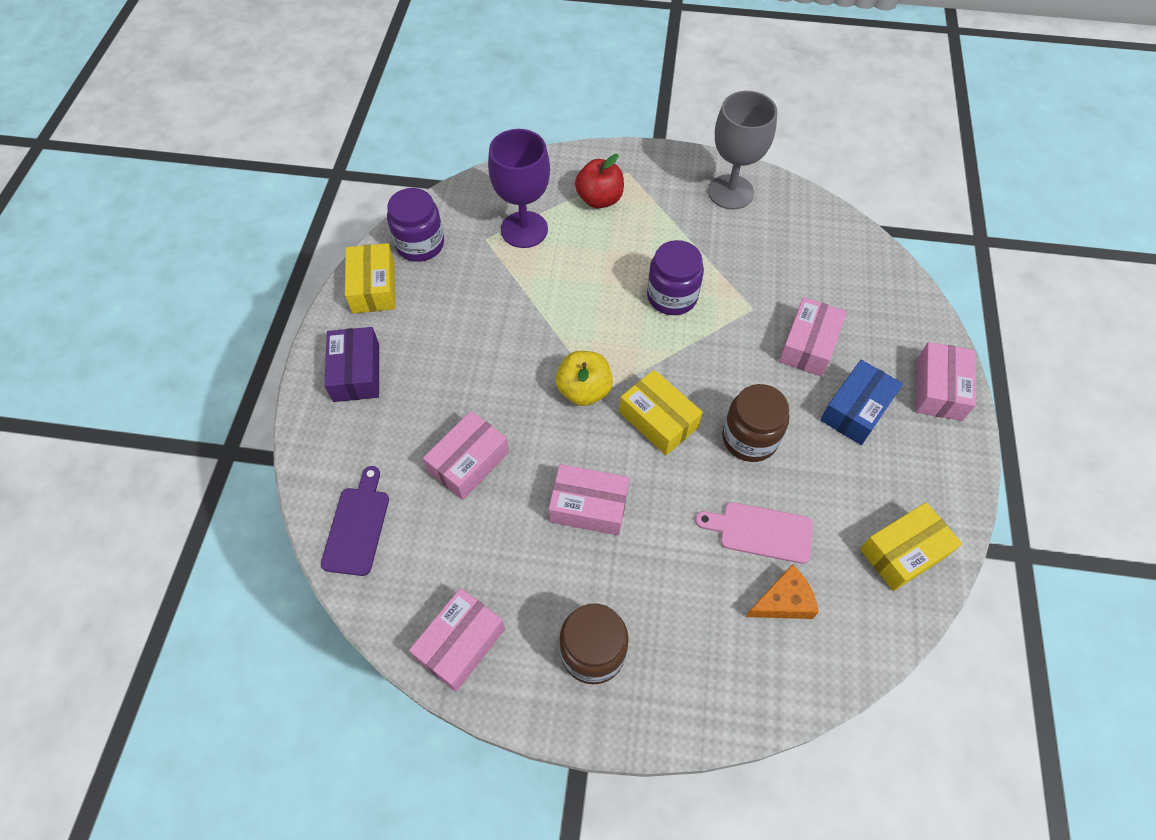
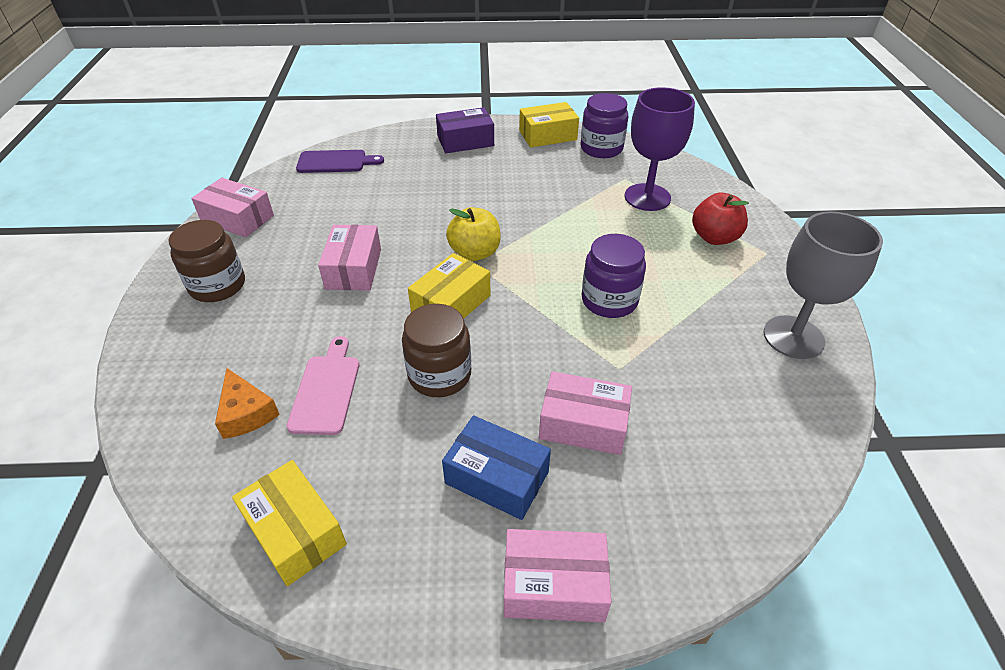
camera: 80 degrees right, 15 degrees down
pink box [423,411,509,500] -> none

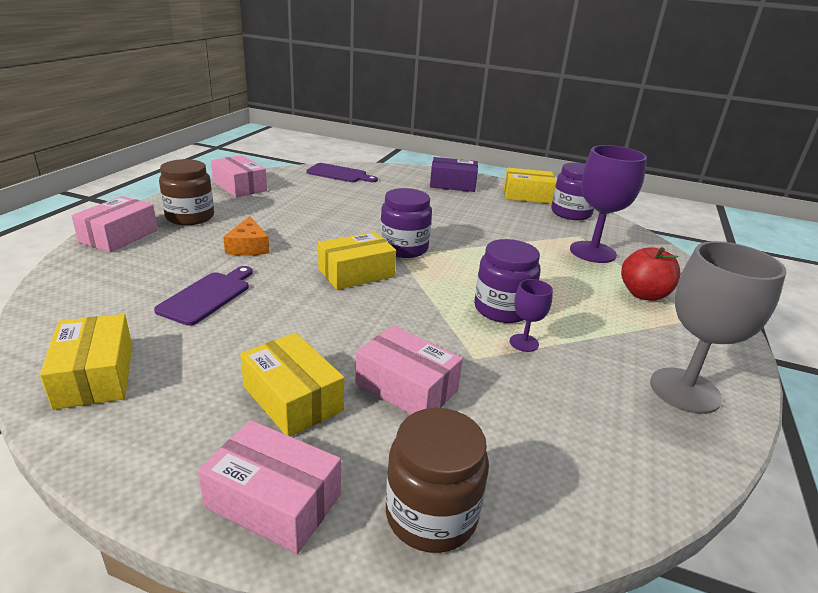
camera: 20 degrees right, 15 degrees down
orange cheese [215,368,280,439] -> orange cheese moved to [223,216,270,256]
pink cutting board [286,336,359,435] -> purple cutting board [154,266,253,326]
pink box [318,225,381,290] -> pink box moved to [71,196,158,253]
brown jar [402,304,471,397] -> brown jar moved to [386,408,489,553]
blue box [442,416,551,520] -> yellow box [240,333,344,437]
yellow apple [446,207,501,261] -> purple jar [380,188,432,258]
none -> purple goblet [510,279,553,352]

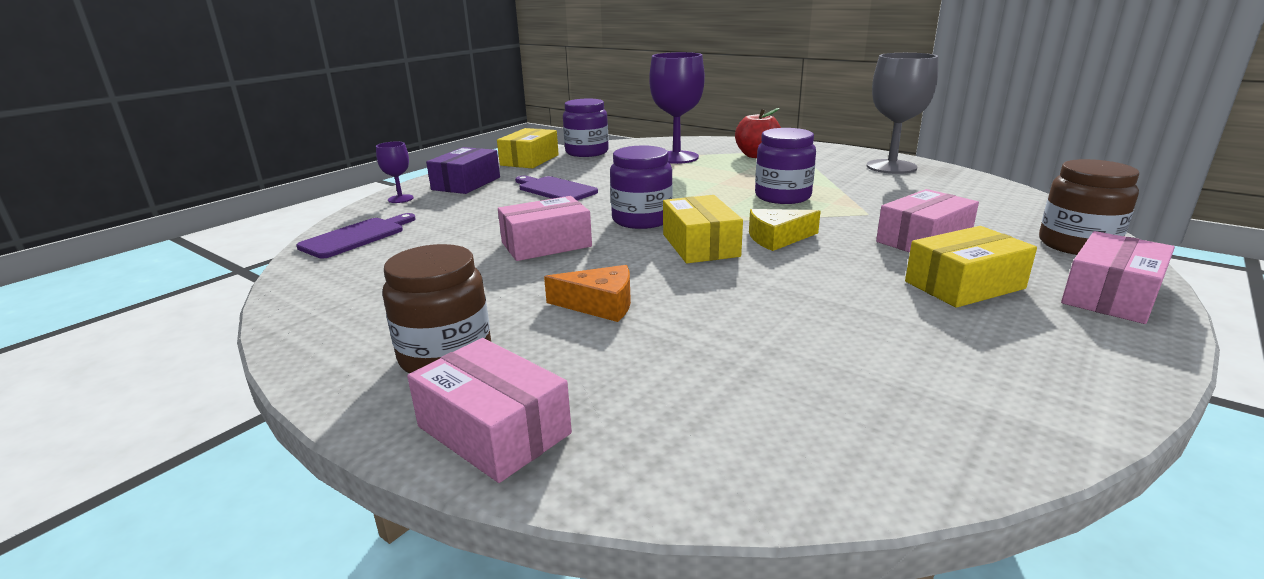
camera: 70 degrees left, 5 degrees down
yellow box [40,314,133,410] -> none
purple cutting board [154,266,253,326] -> purple cutting board moved to [515,176,598,201]
pink box [211,155,267,197] -> pink box moved to [498,196,592,261]
purple goblet [510,279,553,352] -> purple goblet moved to [376,142,414,203]
none -> yellow cheese [749,209,821,251]

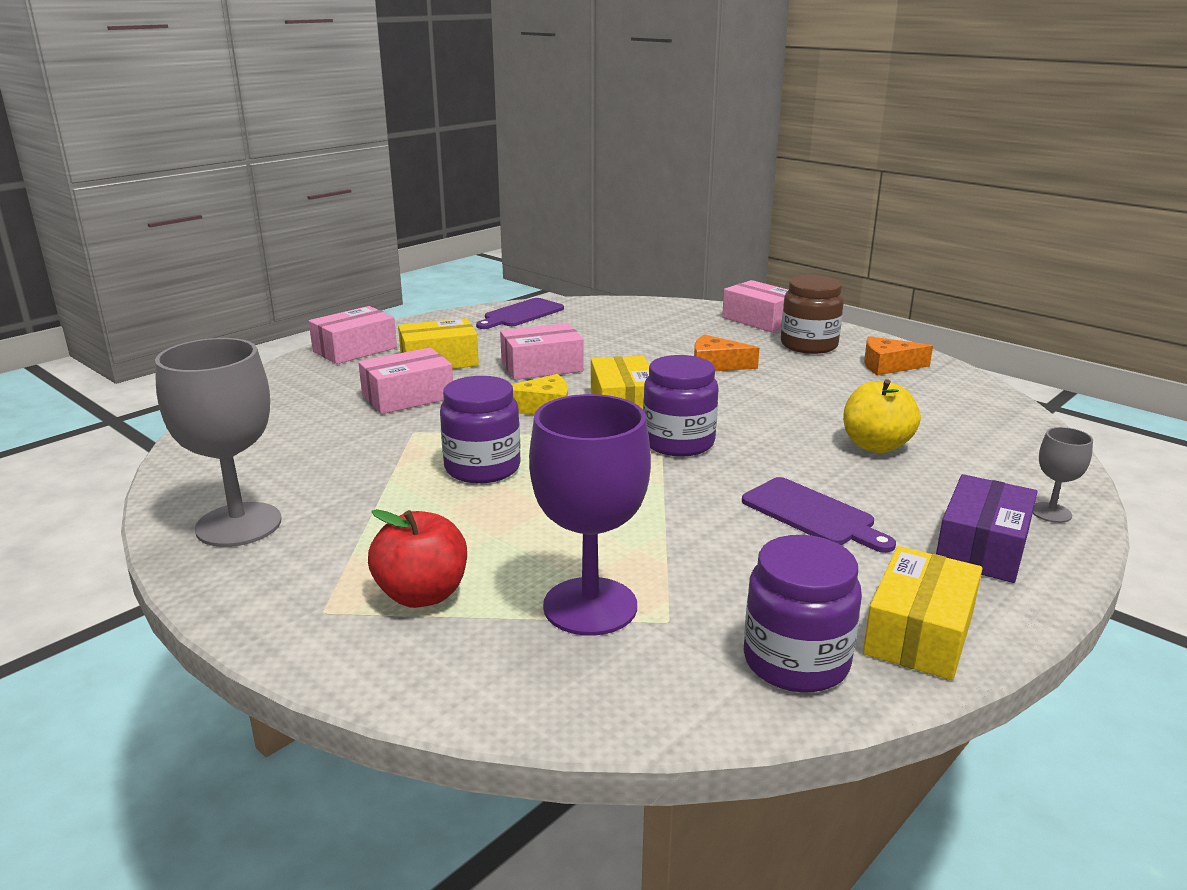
camera: 175 degrees left, 0 degrees up
purple cutting board [296,213,416,259] -> purple cutting board moved to [476,298,564,329]
purple goblet [376,142,414,203] -> grey goblet [1033,427,1093,523]
pink box [498,196,592,261] -> pink box moved to [500,323,584,380]
brown jar [1039,159,1139,255] -> none
none -> yellow apple [843,379,921,453]
none -> orange cheese [864,336,933,375]

